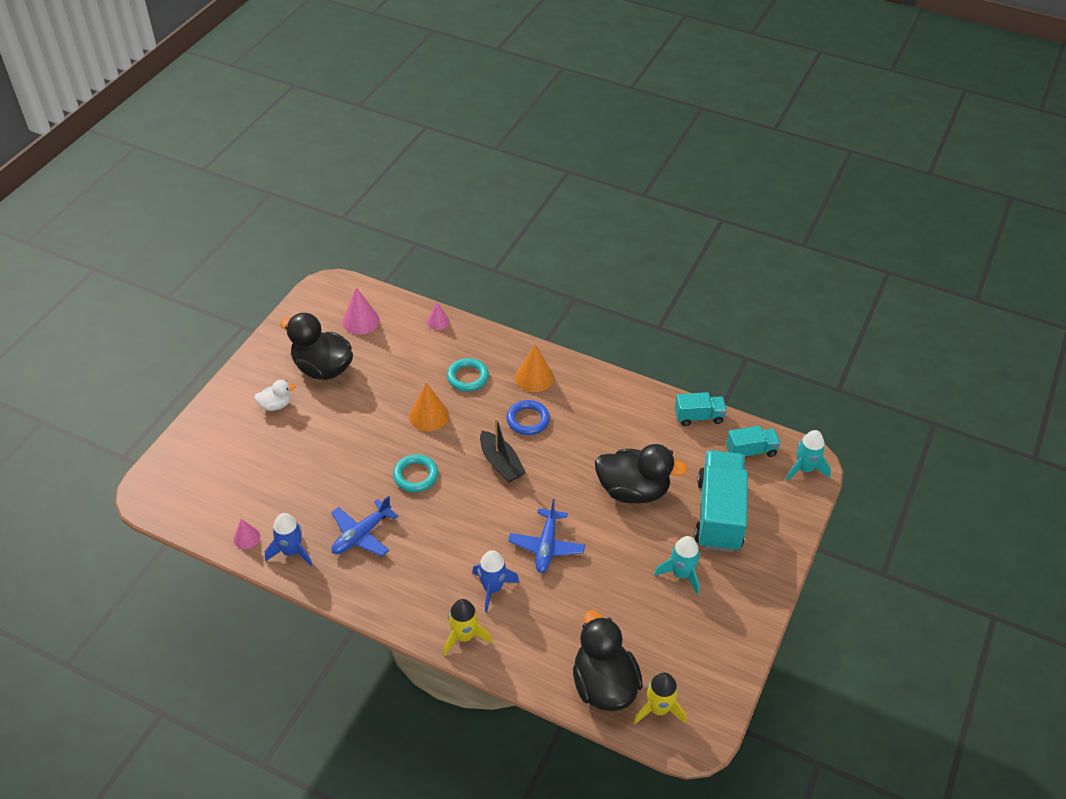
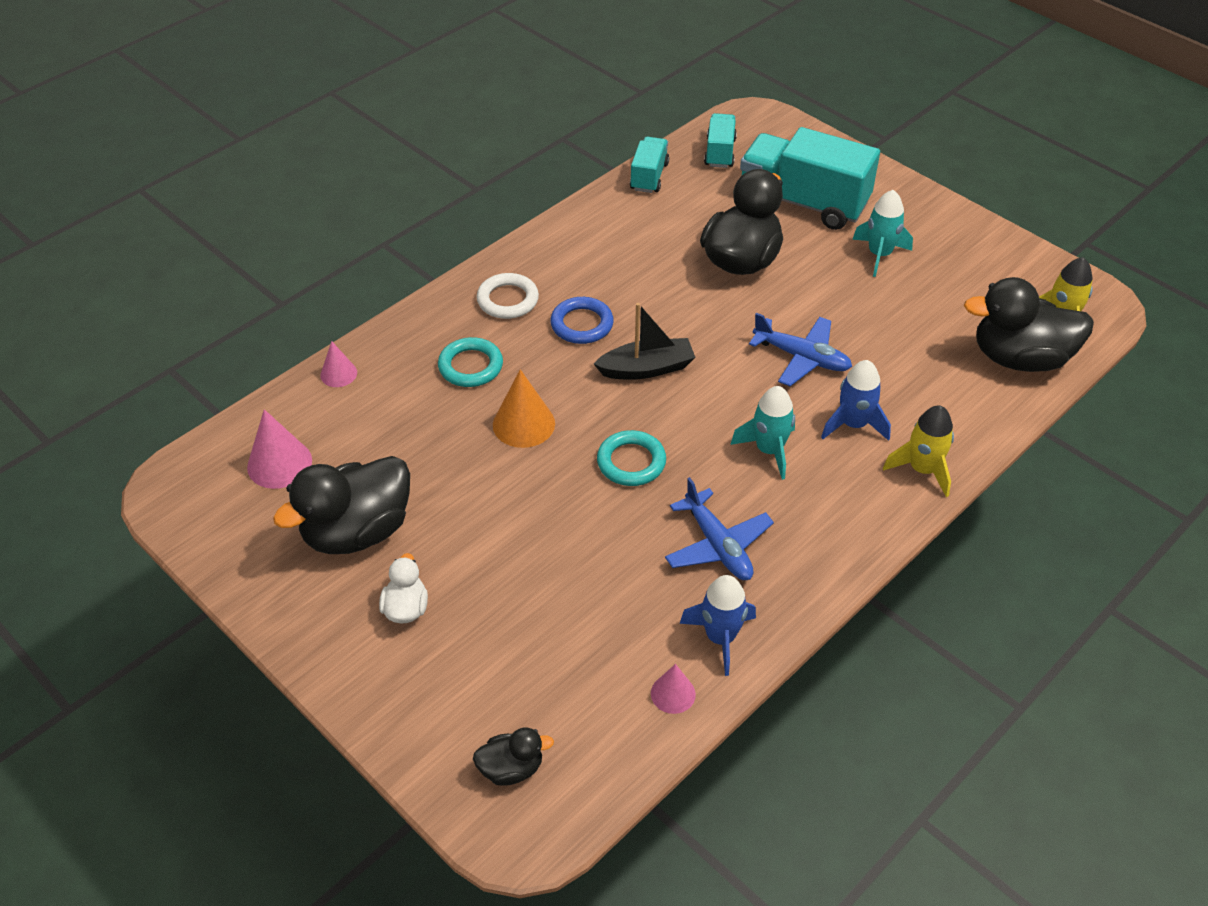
camera: 70 degrees left, 0 degrees up
orange cone [515,344,554,392] -> white ring [477,273,539,319]
turquoise rocket [786,430,831,481] -> turquoise rocket moved to [730,386,795,480]
none -> black duck [473,727,554,786]

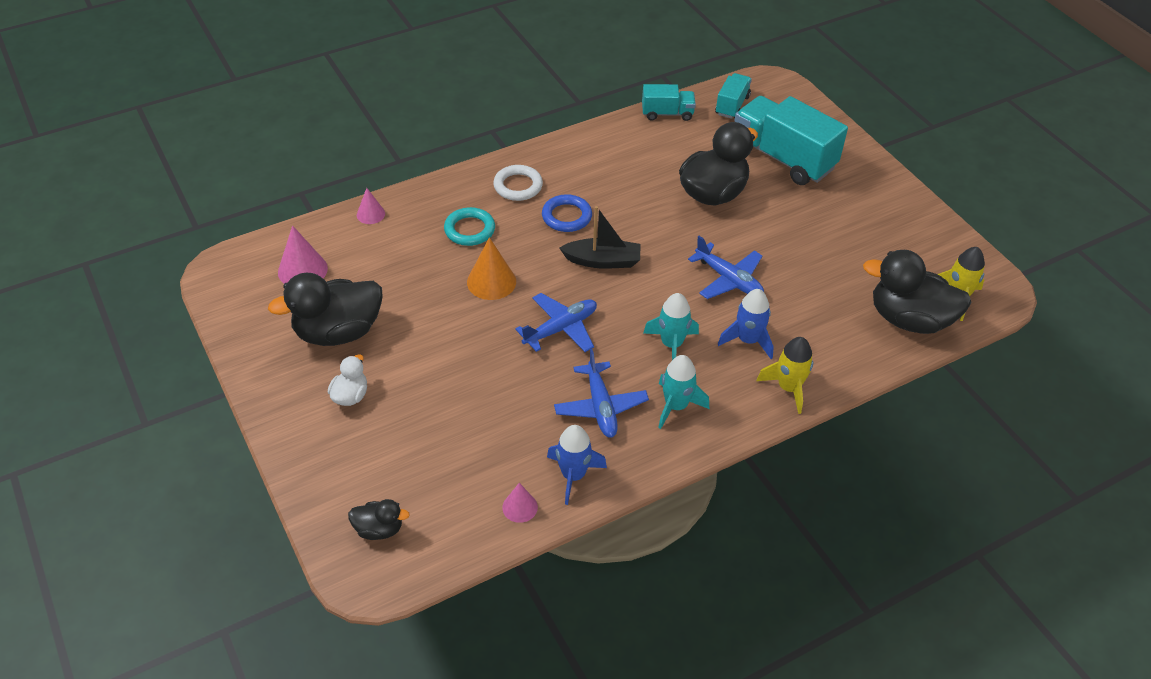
camera: 15 degrees right, 0 degrees up
turquoise ring [597,430,666,486] -> blue plane [515,293,597,352]
turquoise truck [630,137,669,193] -> turquoise truck turned 60 degrees clockwise [642,84,696,121]
turquoise rocket [852,190,913,277] -> turquoise rocket moved to [658,355,709,429]

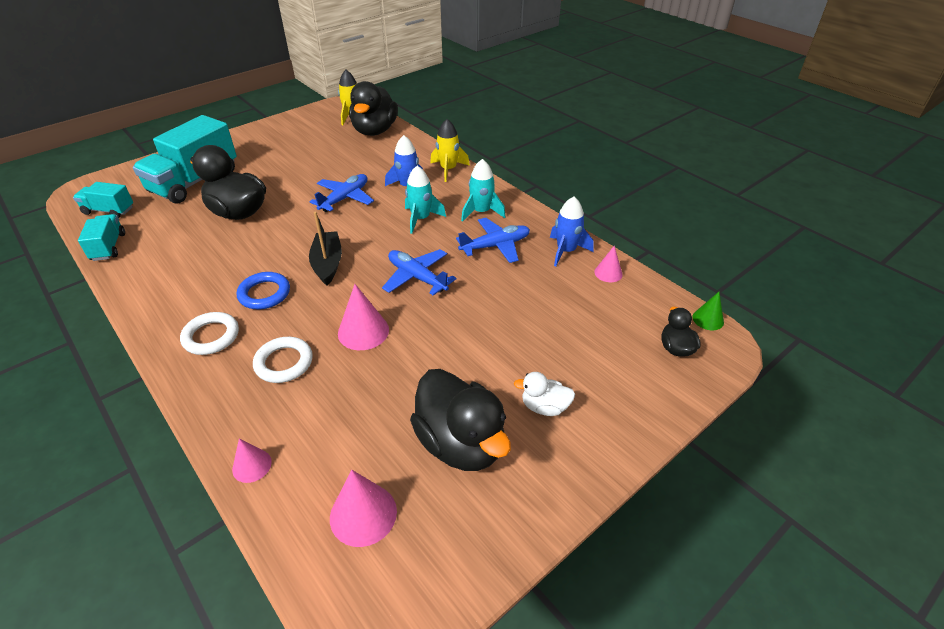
camera: 100 degrees left, 5 degrees down
turquoise ring [444,207,495,246] -> white ring [253,337,313,383]
orange cone [467,237,516,300] -> pink cone [338,284,389,350]
none -> green cone [693,292,724,330]

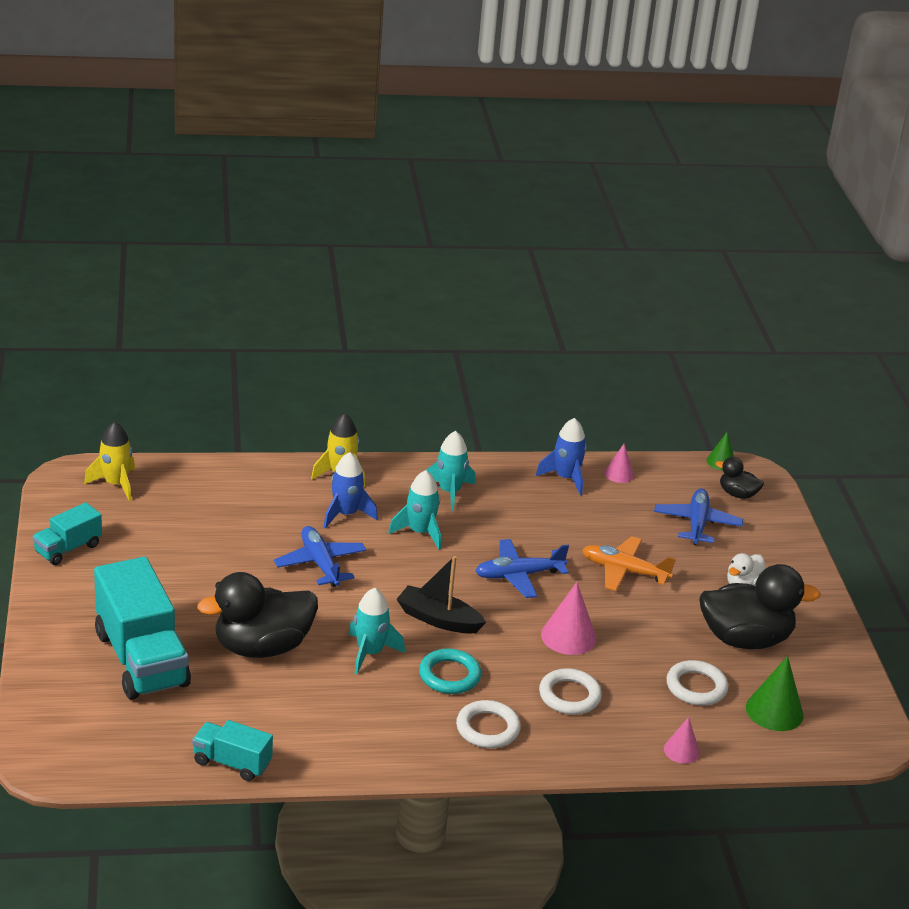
camera: 60 degrees left, 10 degrees down
turquoise truck [73,182,133,218] -> turquoise truck moved to [32,503,102,565]
blue ring [237,272,290,309] -> turquoise ring [419,648,481,694]
pink cone [330,470,397,547] -> green cone [746,656,803,731]
black duck [349,81,398,136] -> none
blue plane [456,218,530,263] -> blue plane moved to [654,489,743,545]
none -> turquoise rocket [348,588,405,674]
none -> orange plane [582,536,676,591]
none -> white ring [667,660,728,706]

